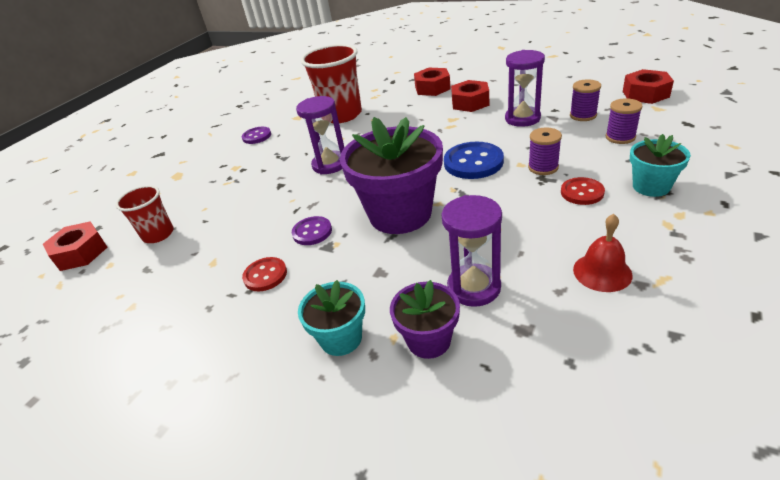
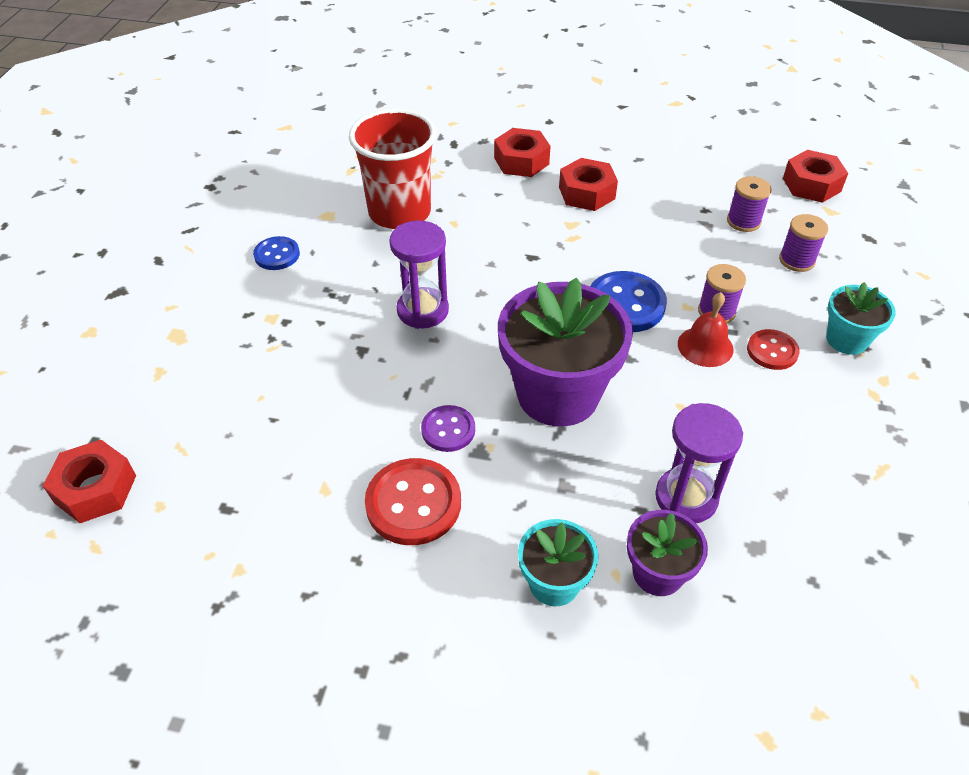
camera: 20 degrees left, 10 degrees up
red cup [115,185,173,243] -> none
purple button [242,127,271,144] -> blue button [253,236,300,270]
red button [242,257,287,291] -> red button [365,458,461,545], size x1.65
purple hourglass [505,50,545,127] -> none
red bell [573,214,633,292] -> red bell moved to [678,292,733,367]

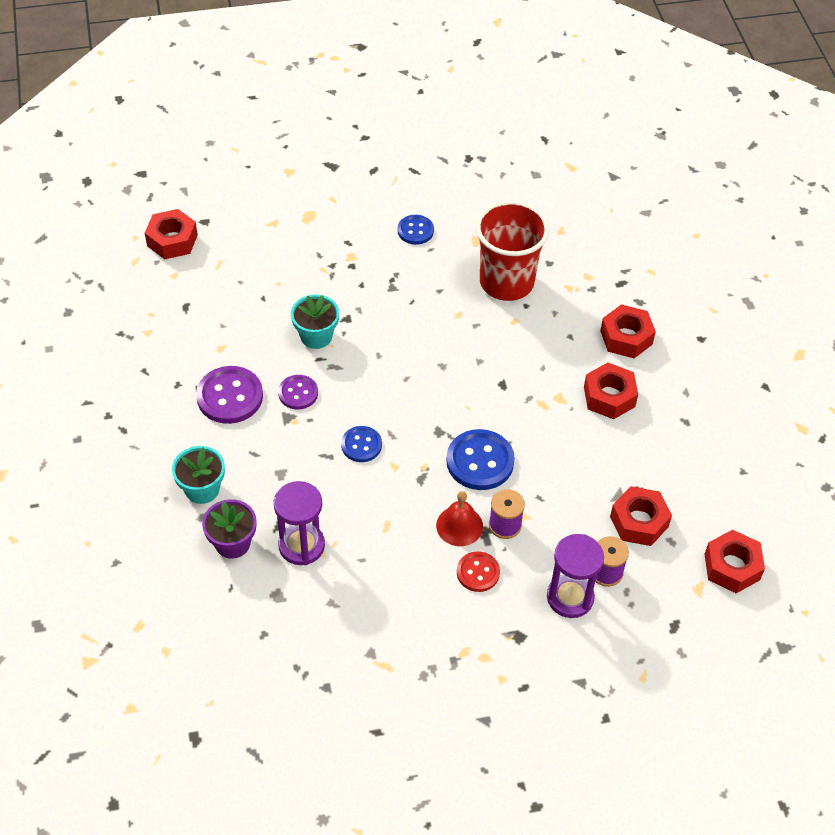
camera: 65 degrees right, 5 degrees up
red button [365,458,461,545] -> purple button [196,366,263,424]
purple hourglass [389,221,449,329] -> purple hourglass moved to [547,534,604,618]
purple flower pot [498,277,633,426] -> blue button [341,426,382,462]
purple spool [727,176,772,232] -> red nut [610,486,672,546]
turquoise flower pot [826,282,896,355] -> turquoise flower pot moved to [291,295,339,349]

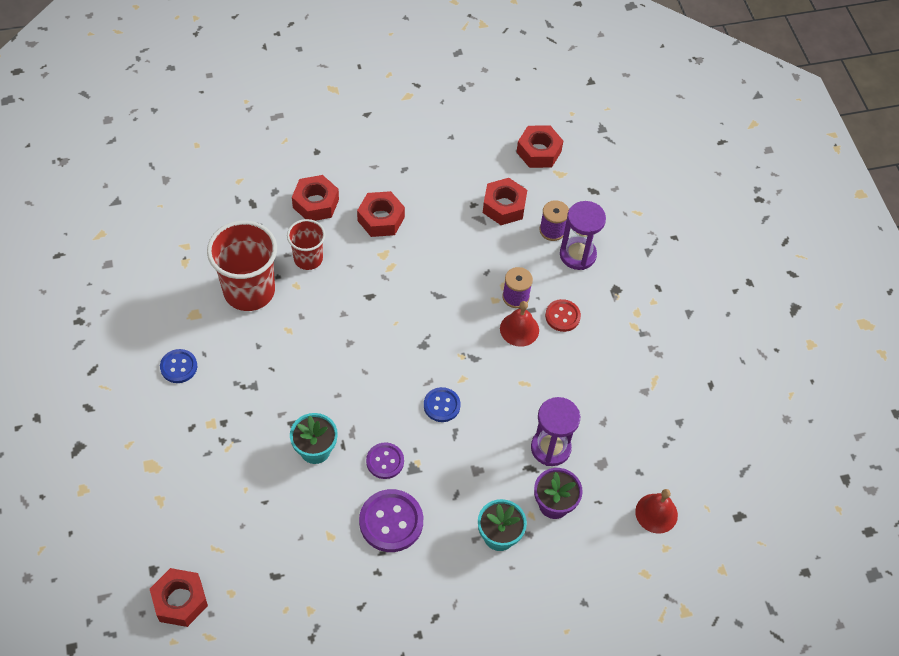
camera: 95 degrees left, 5 degrees up
blue button [446,429,515,490] -> none
none -> red cup [287,219,326,270]
none -> red bell [635,489,678,533]

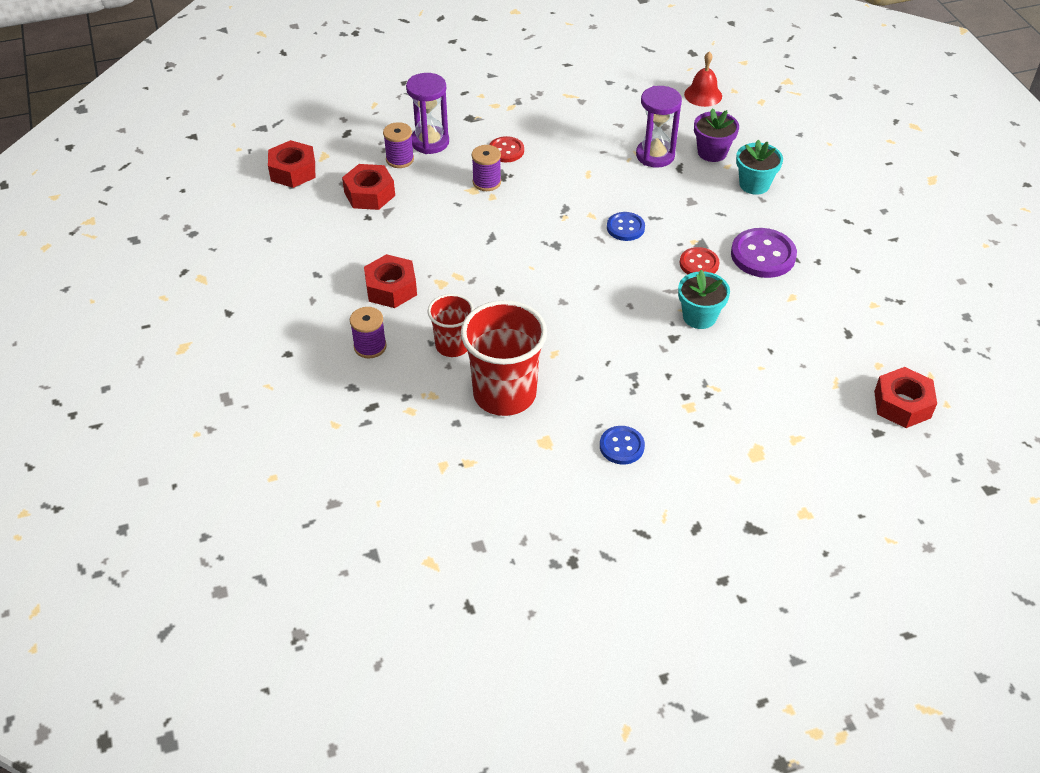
camera: 90 degrees left, 10 degrees down
red nut [292,175,339,221] -> purple spool [350,307,387,358]
purple button [366,443,404,479] -> red button [680,247,719,274]
red bell [500,301,539,347] -> none

